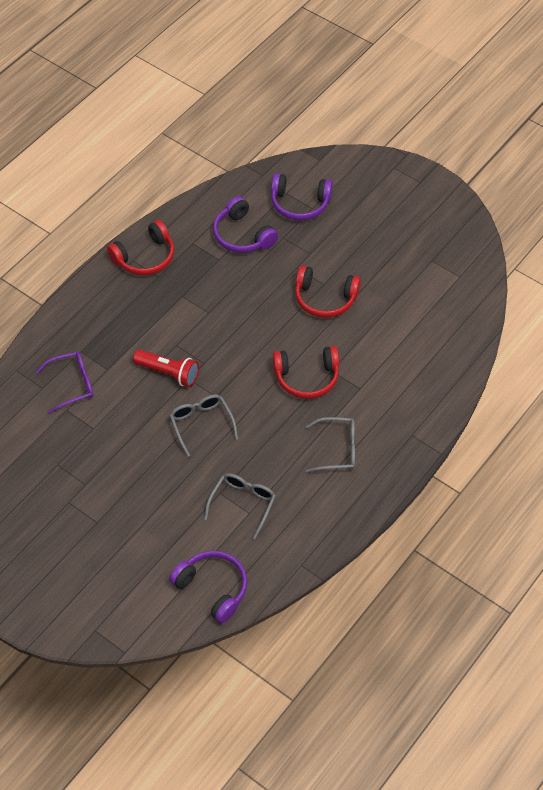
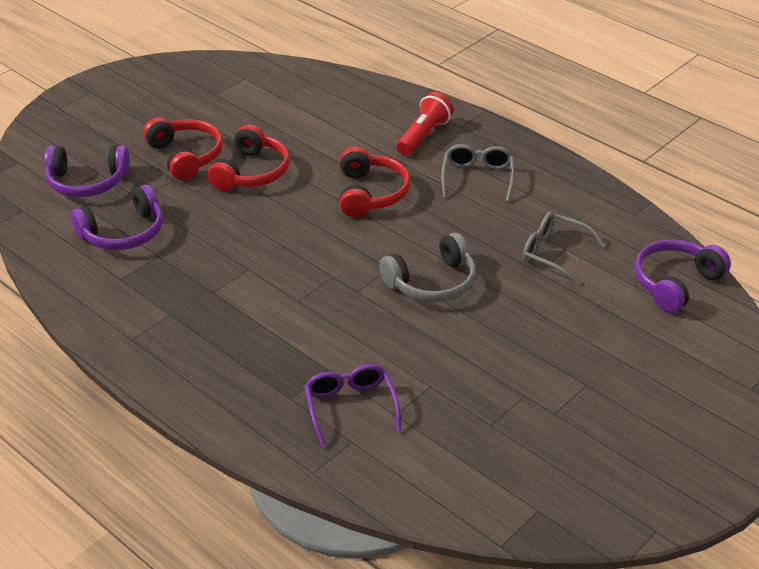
camera: 85 degrees left, 15 degrees down
red headphones [107,220,174,275] -> red headphones moved to [143,117,223,180]
red flashlight [133,350,199,387] -> red flashlight moved to [396,92,453,156]
grey glasses [170,394,238,457] -> grey headphones [379,233,476,303]
purple headphones [271,173,333,220] -> purple headphones turned 75 degrees clockwise [44,145,130,197]

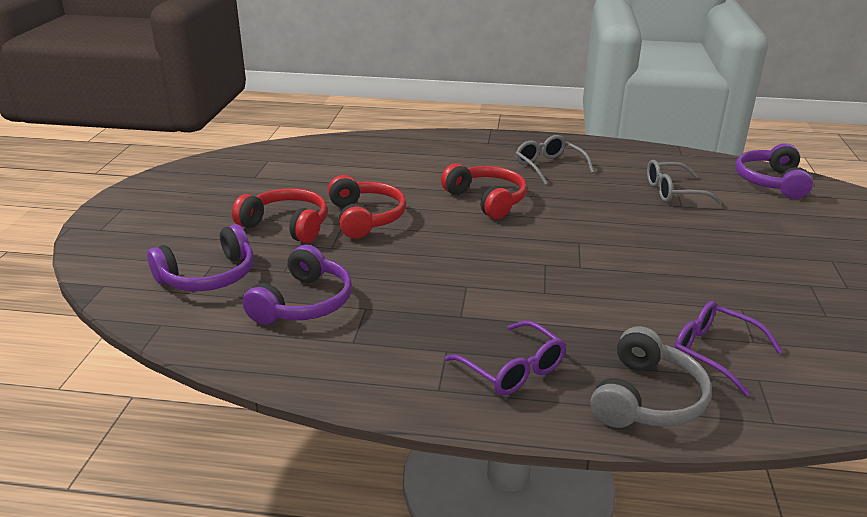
camera: 35 degrees left, 10 degrees down
grey headphones [379,233,476,303] -> grey headphones moved to [591,326,712,428]
red flashlight [396,92,453,156] -> none
none -> purple glasses [445,320,566,395]

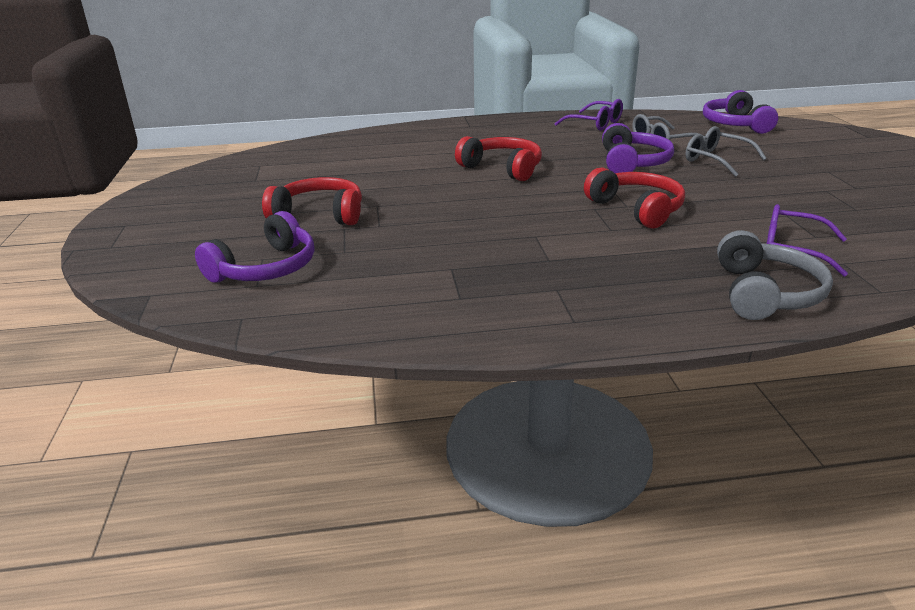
camera: 15 degrees left, 0 degrees up
purple headphones [243,245,352,325] -> purple headphones moved to [602,123,674,173]
red headphones [328,175,406,238] -> red headphones moved to [584,167,685,229]
purple glasses [445,320,566,395] -> purple glasses moved to [555,99,623,131]
grey glasses [516,135,594,185] -> grey glasses moved to [686,126,767,177]

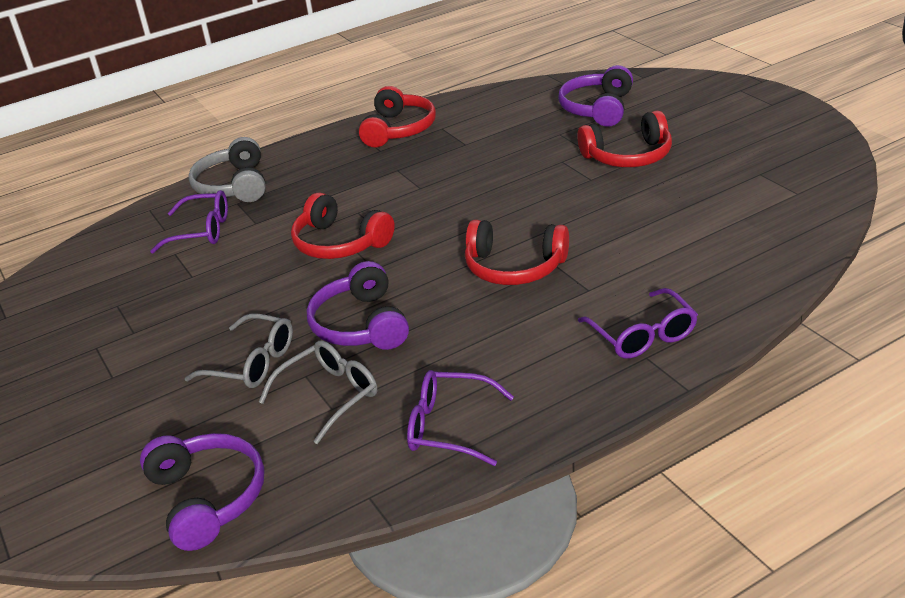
camera: 160 degrees right, 5 degrees up
none -> red headphones [359,86,436,148]
none -> purple glasses [578,288,698,359]

